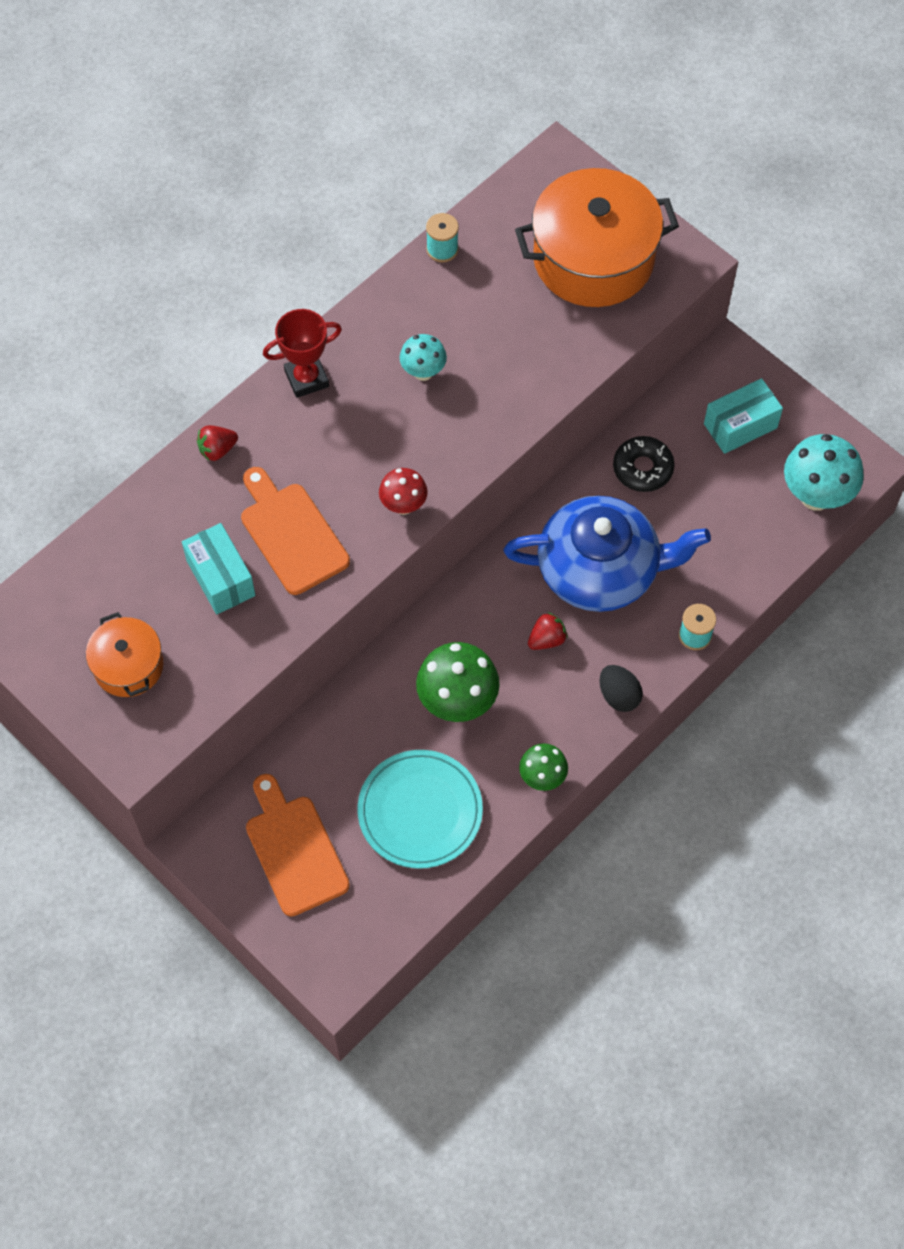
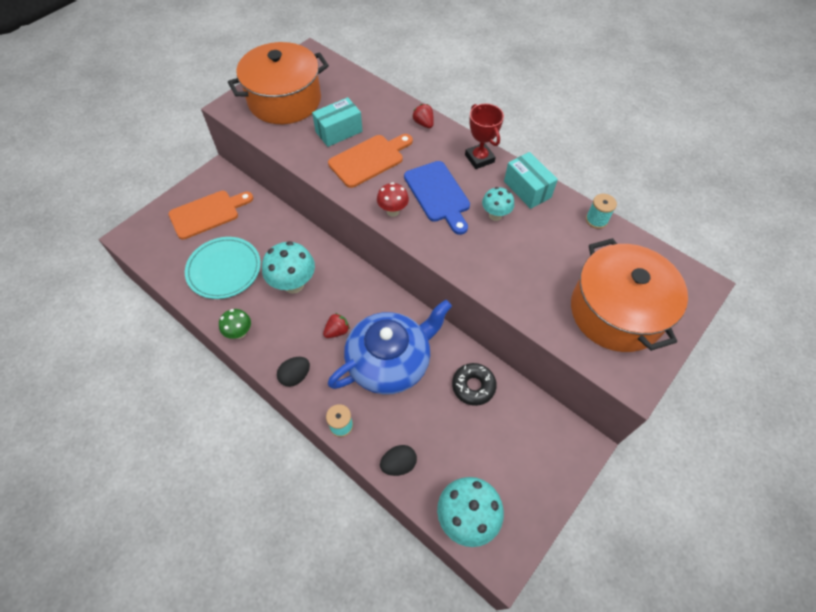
camera: 85 degrees right, 5 degrees down
orange pot [86,612,163,697] -> orange pot [228,42,329,124], size x1.90
green mushroom [416,642,500,722] -> turquoise mushroom [262,241,315,294]
blue teapot [504,496,711,612] -> blue teapot turned 120 degrees counterclockwise [328,300,452,395]
red strawberry [528,612,568,650] -> red strawberry turned 90 degrees counterclockwise [323,313,350,338]
turquoise box [704,378,783,454] -> turquoise box moved to [504,152,558,209]
none -> black egg [380,445,417,476]
none -> blue cutting board [404,161,470,235]

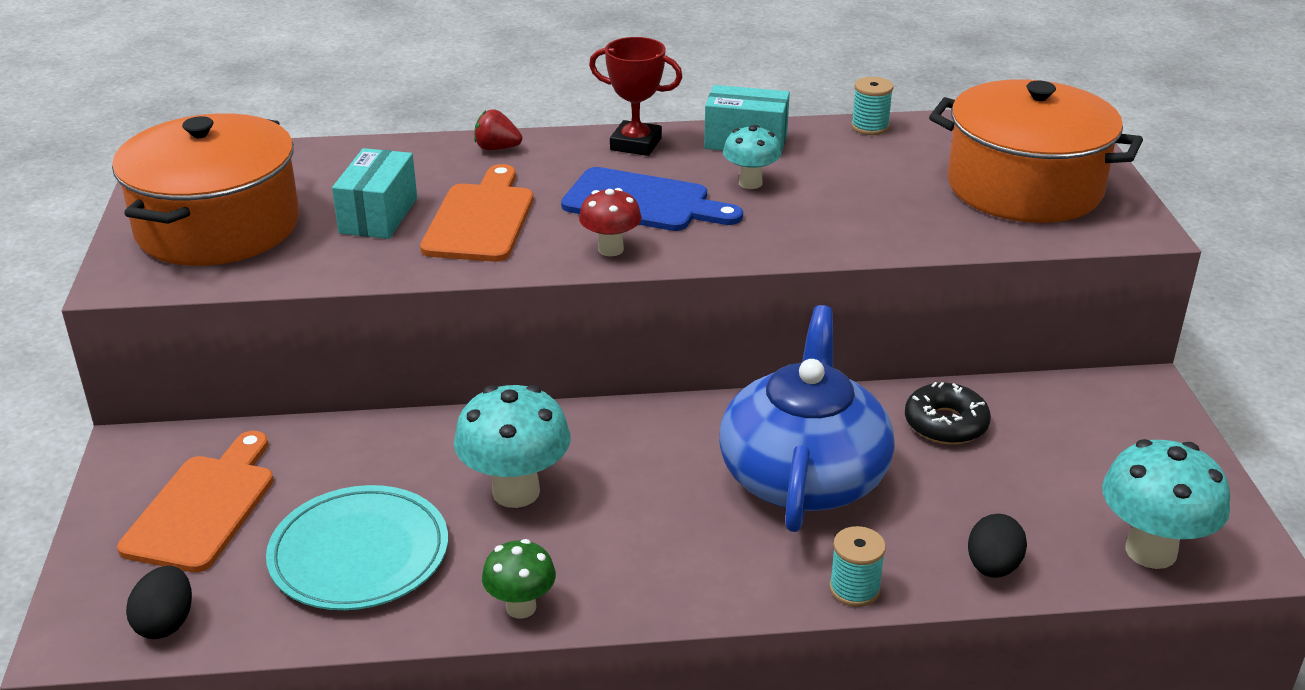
camera: 45 degrees left, 25 degrees down
black egg [277,357,310,387] -> black egg moved to [126,566,192,639]
red strawberry [323,313,350,338] -> none

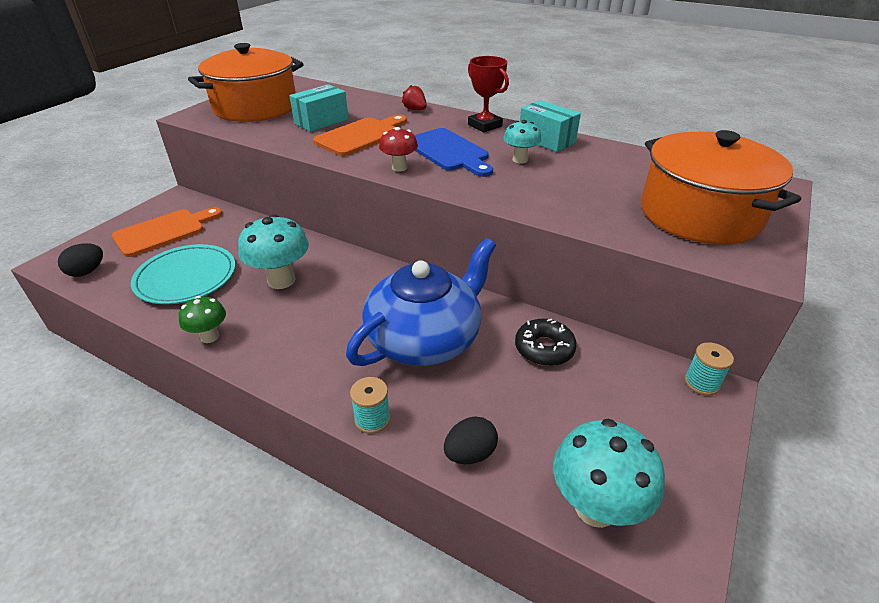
camera: 35 degrees right, 5 degrees up
turquoise spool [851,77,893,135] -> turquoise spool moved to [684,342,734,396]

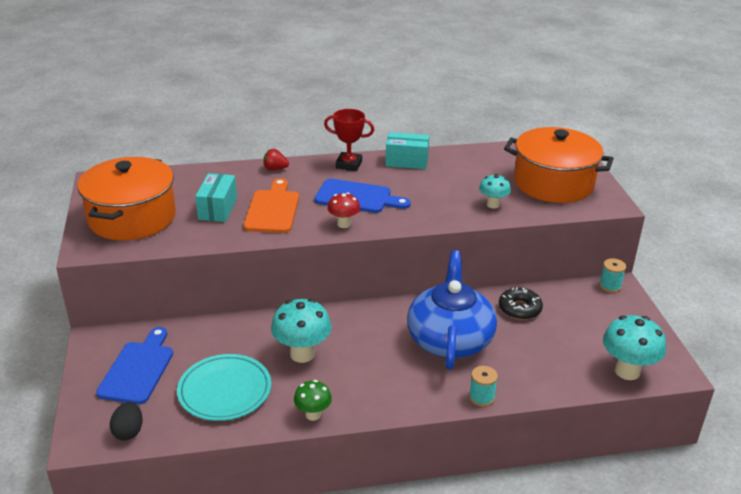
camera: 40 degrees left, 5 degrees down
orange cutting board [112,207,222,257] -> blue cutting board [96,327,173,404]
black egg [444,416,498,464] -> none
turquoise mushroom [503,120,542,164] -> turquoise mushroom moved to [479,174,511,209]

